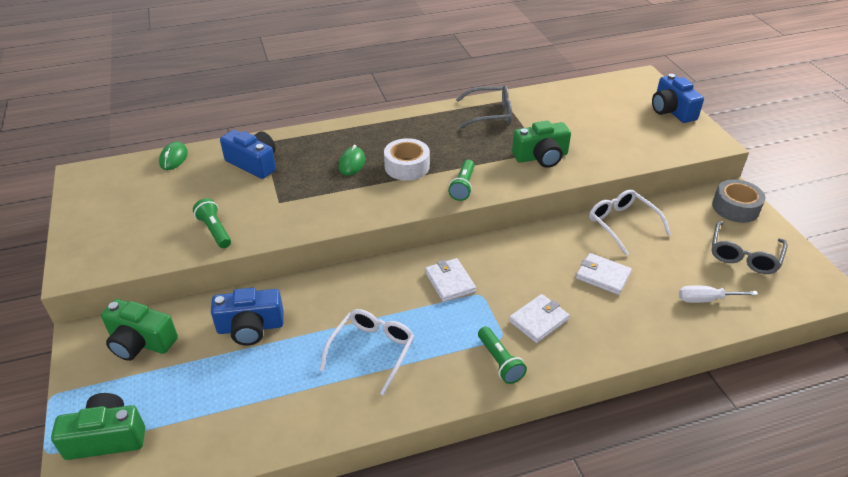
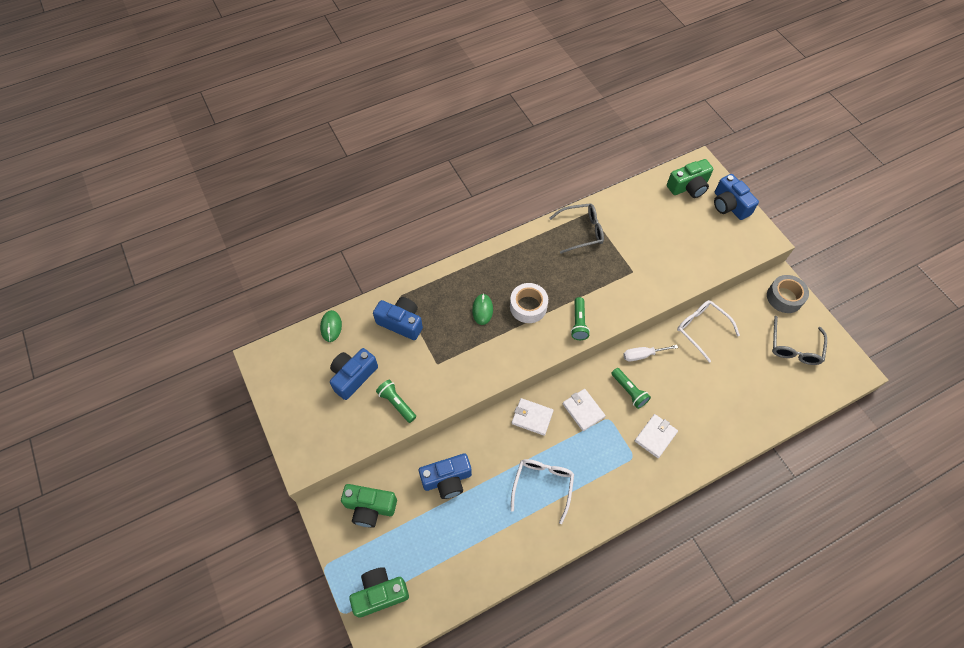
camera: 10 degrees left, 20 degrees up
green flashlight [478,327,527,384] -> green flashlight moved to [611,368,651,409]
green camera [512,121,571,168] -> green camera moved to [667,159,713,198]
white wallet [576,253,632,295] -> white wallet moved to [512,398,554,436]
white screwdriver [679,286,758,303] -> white screwdriver moved to [623,345,678,361]
none -> blue camera [330,348,378,400]

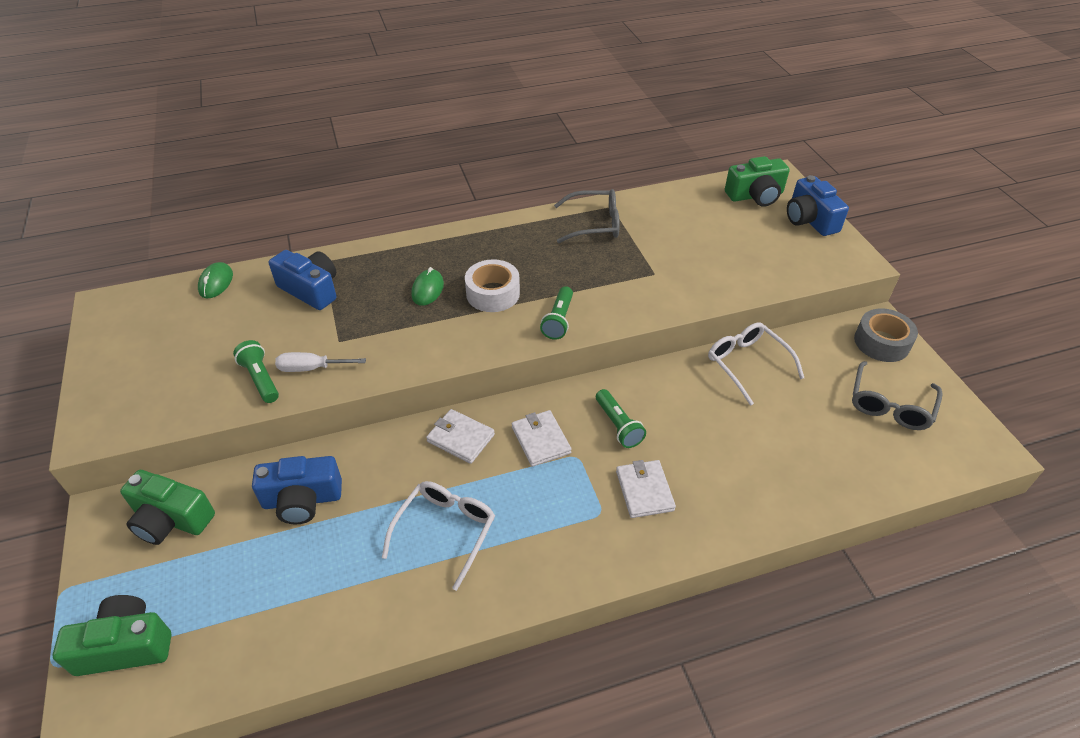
camera: 10 degrees right, 15 degrees down
blue camera [330,348,378,400] -> none
white screwdriver [623,345,678,361] -> white screwdriver moved to [275,352,366,372]
white wallet [635,414,678,458] -> white wallet turned 60 degrees counterclockwise [616,460,676,518]

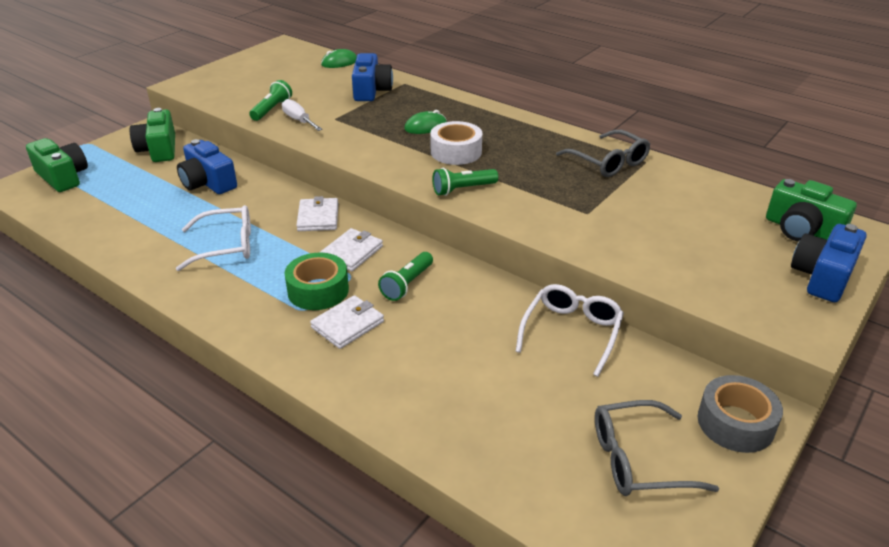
camera: 55 degrees right, 10 degrees down
none -> green tape [284,253,349,310]

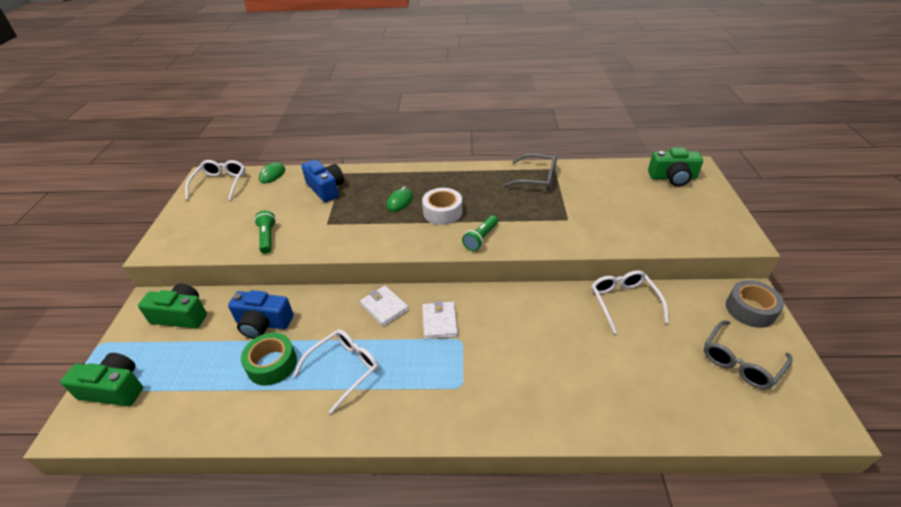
camera: 35 degrees left, 5 degrees up
green camera [130,108,175,162] -> green camera turned 150 degrees clockwise [138,283,207,329]
white screwdriver [282,99,323,131] -> none
green tape [284,253,349,310] -> green tape moved to [241,333,297,386]
white wallet [310,295,384,349] -> none
green flashlight [378,252,433,301] -> none
blue camera [791,224,867,302] -> none
none -> white glasses [185,160,246,201]

